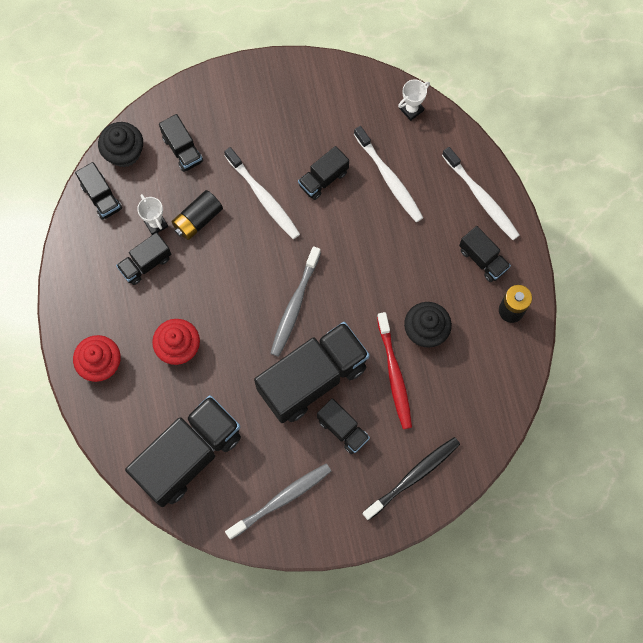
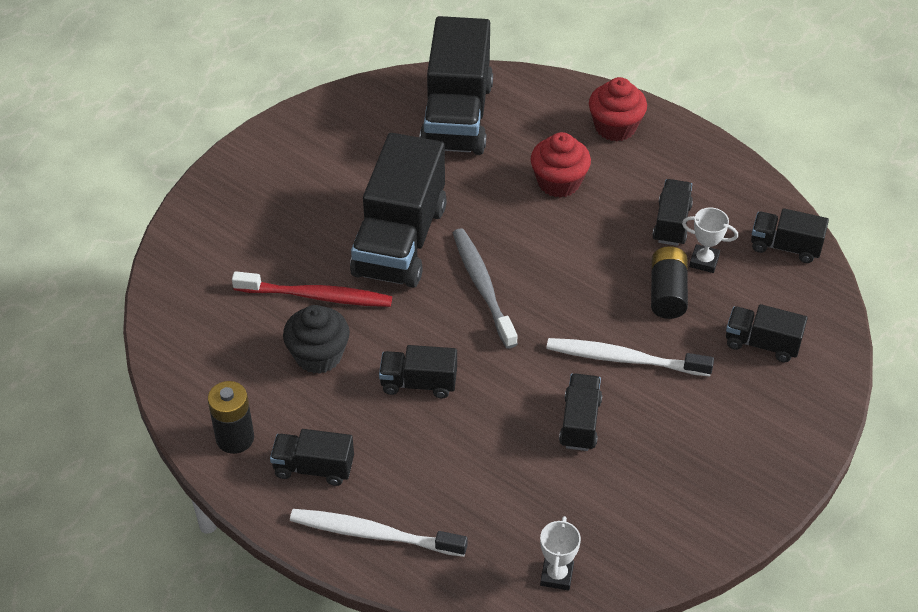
camera: 140 degrees right, 25 degrees down
black cupcake [98,122,143,167] -> none
grey toothbrush [225,464,331,540] -> none
black truck [317,398,370,454] -> black truck moved to [379,345,457,398]
white toothbrush [354,126,423,222] -> none
black toothbrush [362,437,460,521] -> none
red toothbrush [377,312,412,429] -> red toothbrush turned 150 degrees clockwise [232,271,392,307]

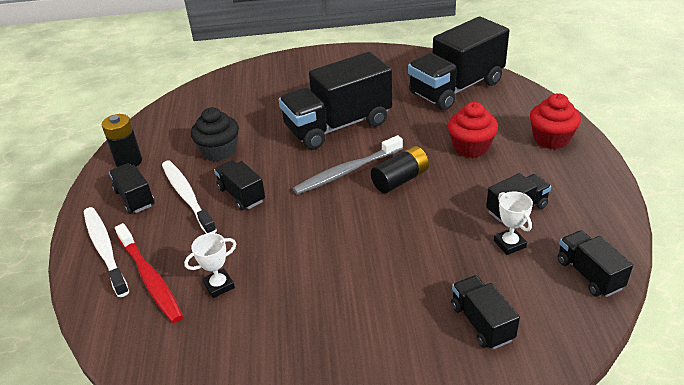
camera: 50 degrees right, 10 degrees down
red toothbrush [232,271,392,307] -> red toothbrush moved to [115,223,183,323]
grey toothbrush [453,228,518,349] -> grey toothbrush turned 150 degrees counterclockwise [293,135,403,195]
white trophy [540,516,581,591] -> white trophy moved to [184,233,236,298]
white toothbrush [546,338,714,377] -> white toothbrush moved to [162,161,217,234]
black truck [559,373,602,451] -> none
black battery [651,246,688,319] -> black battery moved to [371,146,429,193]

